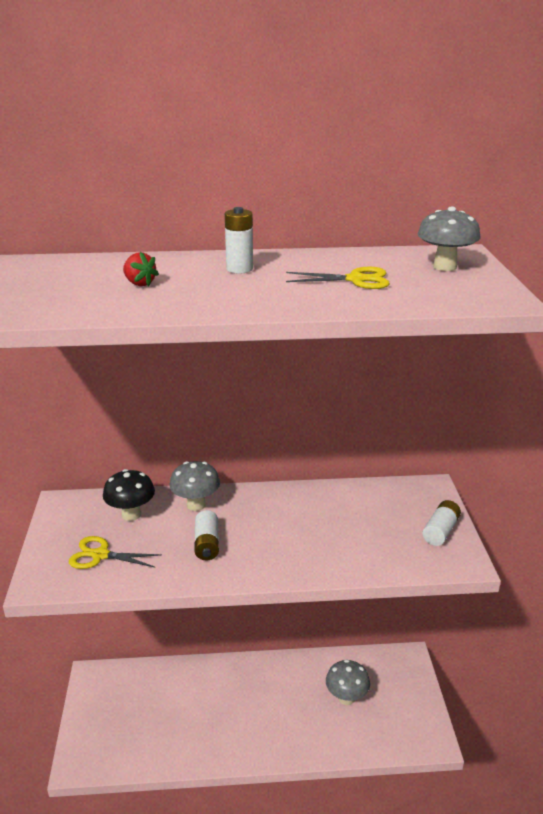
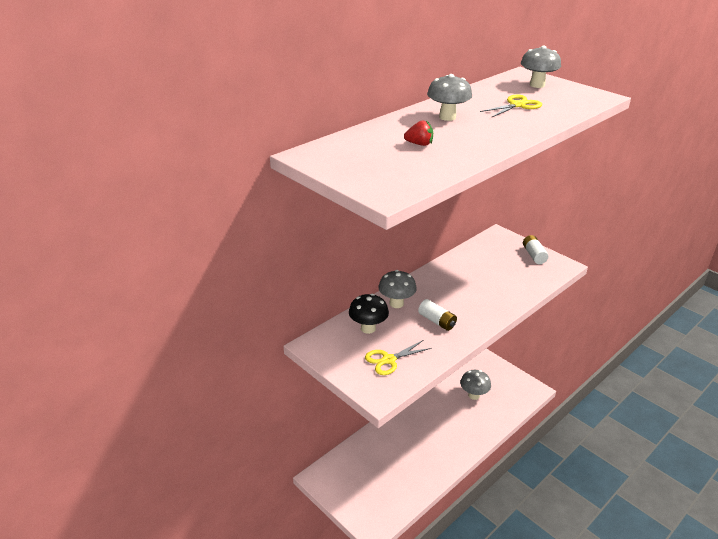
camera: 40 degrees left, 5 degrees up
white battery [225,207,253,274] -> grey mushroom [427,74,472,121]

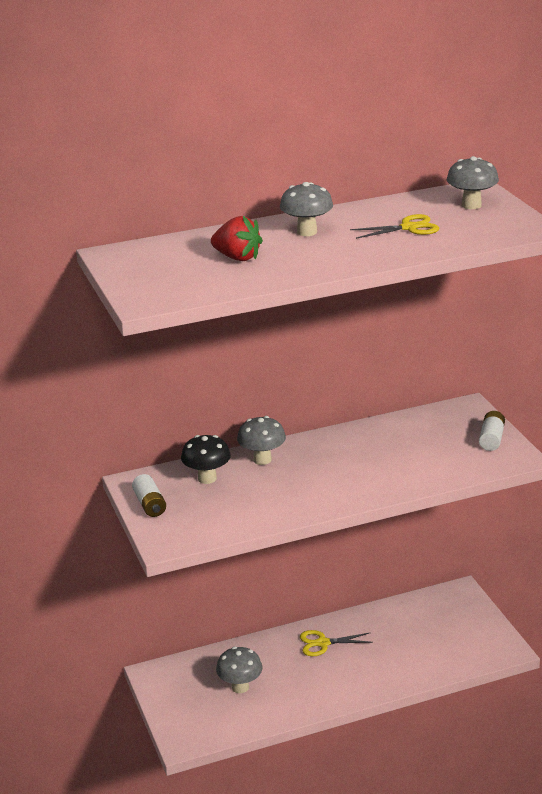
camera: 25 degrees right, 5 degrees down
yellow scissors [365,340,432,375] -> yellow scissors moved to [300,630,373,656]
red strawberry [404,120,433,146] -> red strawberry [211,216,263,261], size x1.57
white battery [418,299,457,331] -> white battery moved to [132,474,166,517]
grey mushroom [460,370,491,400] -> grey mushroom moved to [216,647,262,693]

